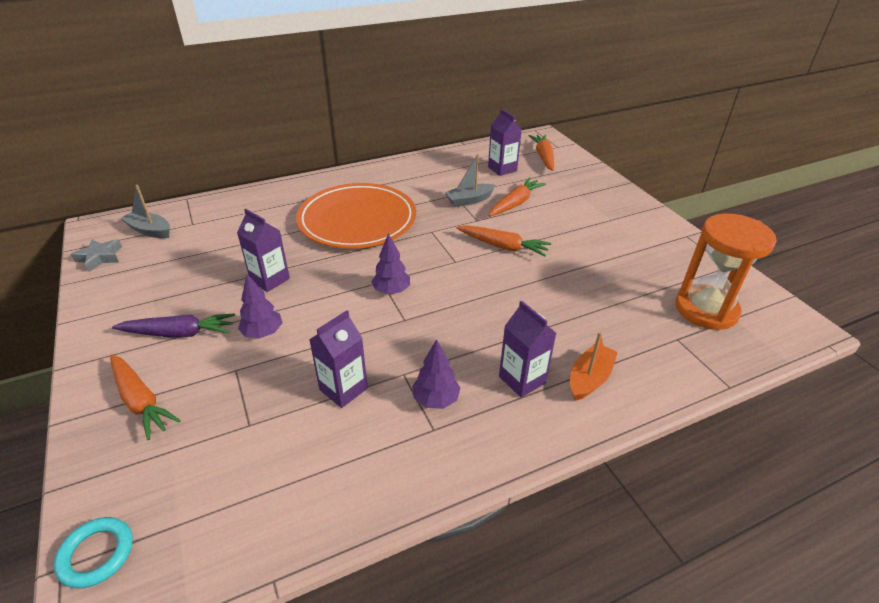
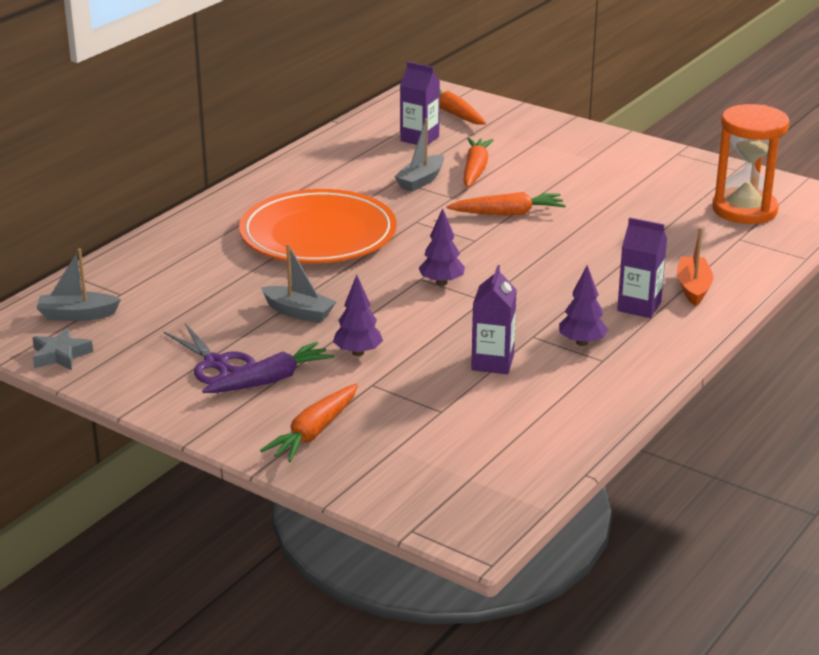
camera: 30 degrees left, 10 degrees down
turquoise ring [54,517,133,588] -> none
orange carrot [110,354,181,440] -> orange carrot turned 105 degrees clockwise [260,383,358,462]
purple carton [237,209,290,292] -> grey boat [261,244,336,323]
none -> purple scissors [164,323,256,384]

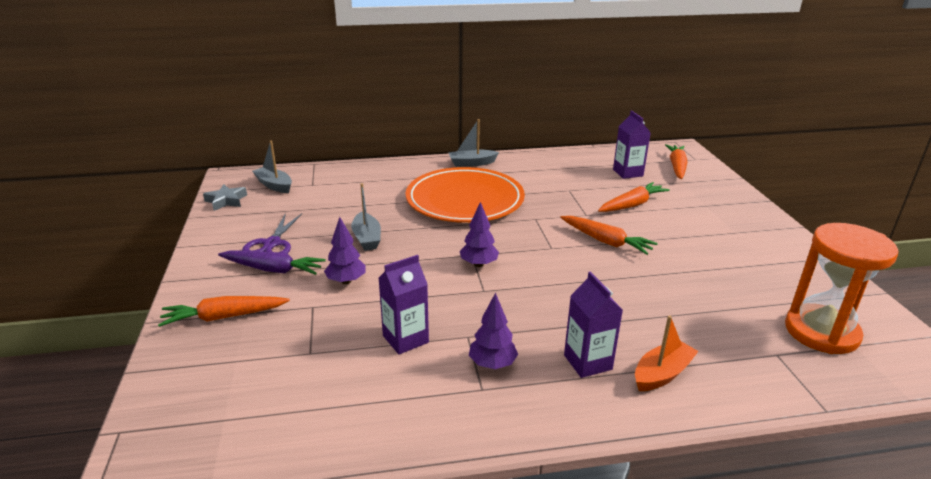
camera: 45 degrees right, 0 degrees up
grey boat [394,118,444,192] -> grey boat moved to [448,119,499,167]

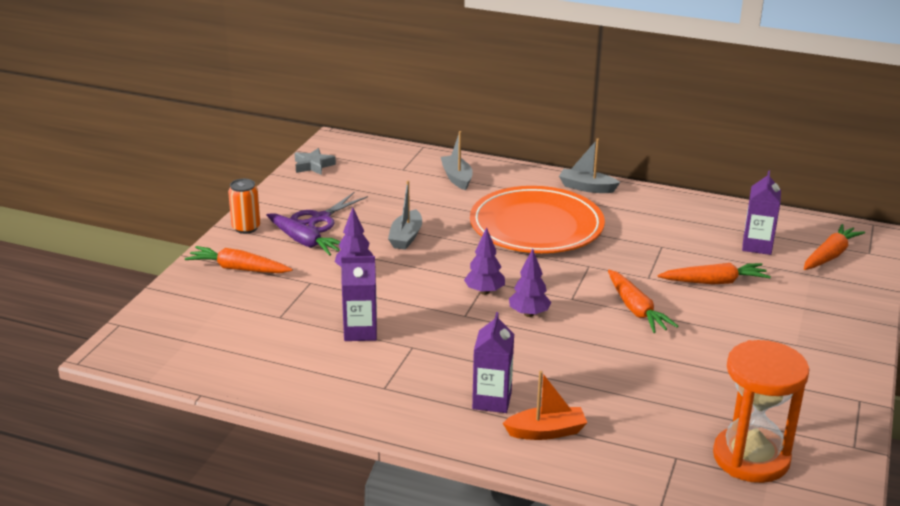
camera: 30 degrees right, 0 degrees up
grey boat [252,141,292,193] -> grey boat moved to [441,131,473,190]
purple tree [469,292,518,369] -> purple tree moved to [509,249,551,317]
none -> orange can [228,179,261,234]

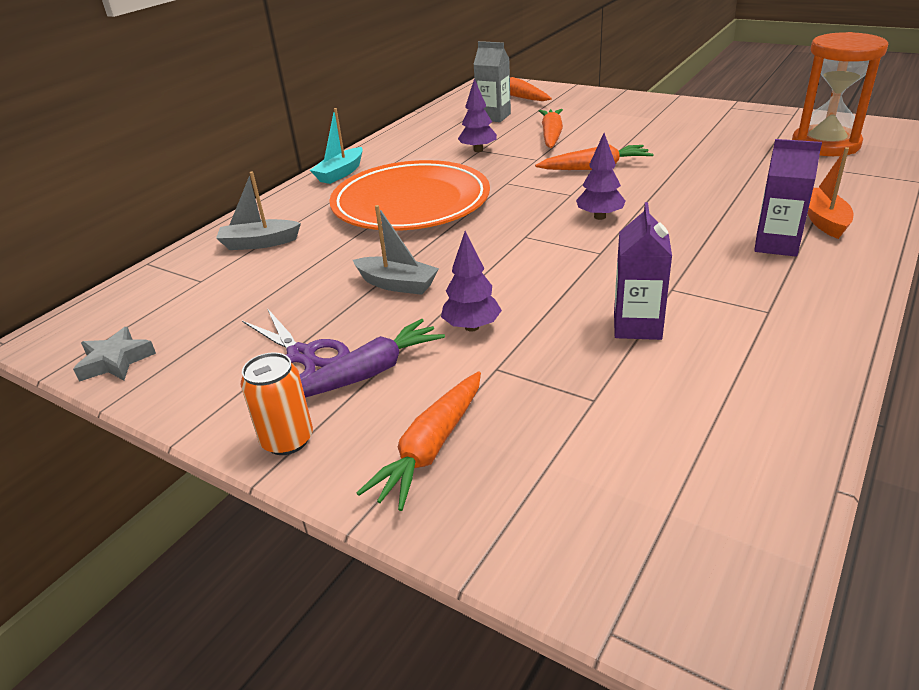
camera: 75 degrees left, 5 degrees up
purple tree [464,227,505,295] -> purple tree moved to [458,79,497,152]
grey boat [559,138,620,193] -> turquoise boat [310,108,363,184]
purple carton [742,170,781,255] -> grey carton [473,41,511,122]

